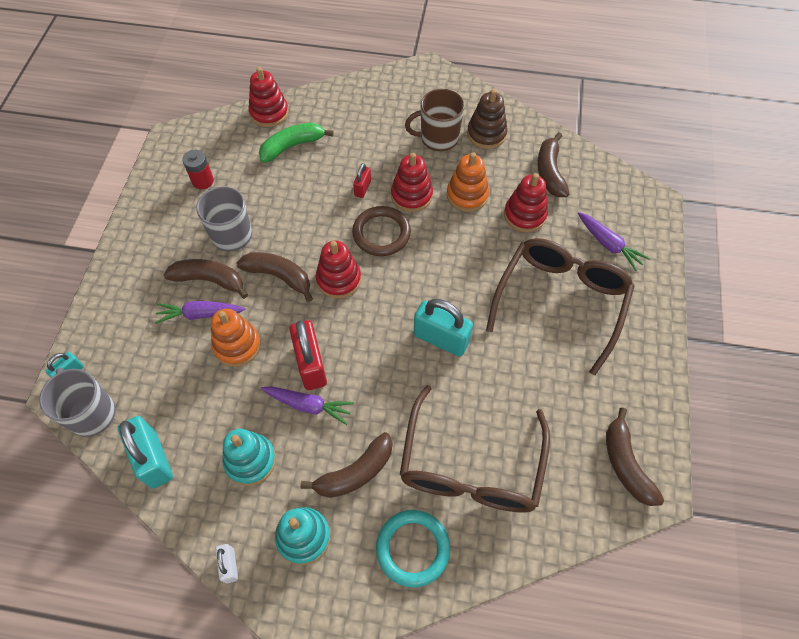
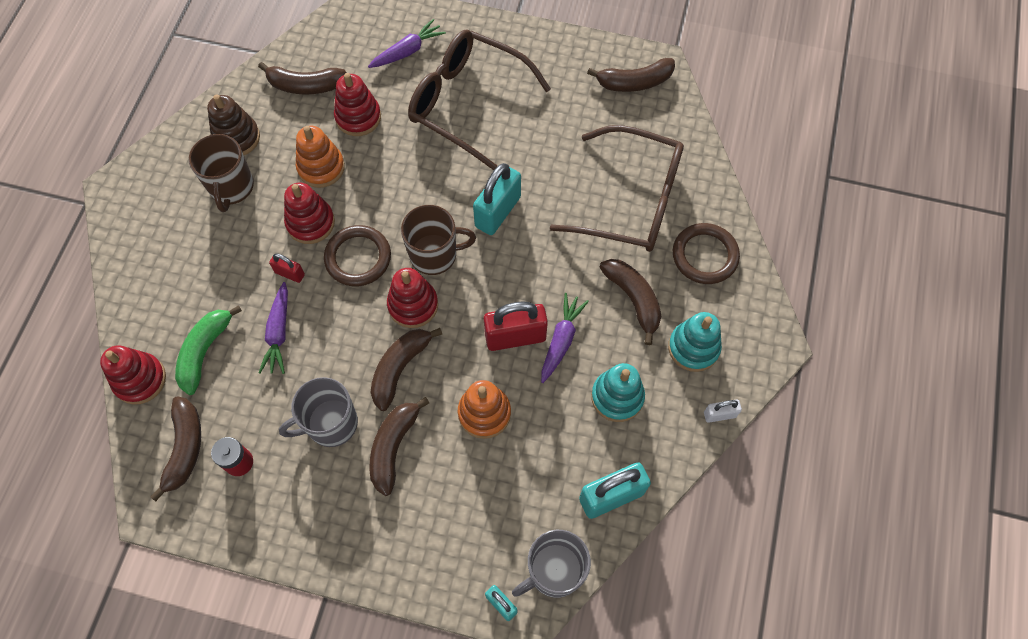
camera: 85 degrees left, 5 degrees up
purple carrot [155,301,246,324] -> purple carrot moved to [259,282,288,374]
green banana [259,123,334,163] -> green banana turned 45 degrees clockwise [175,305,242,395]
turquoise ring [376,510,450,587] -> brown ring [673,223,740,284]
none -> brown banana [150,396,201,501]
none -> brown mug [401,205,476,275]

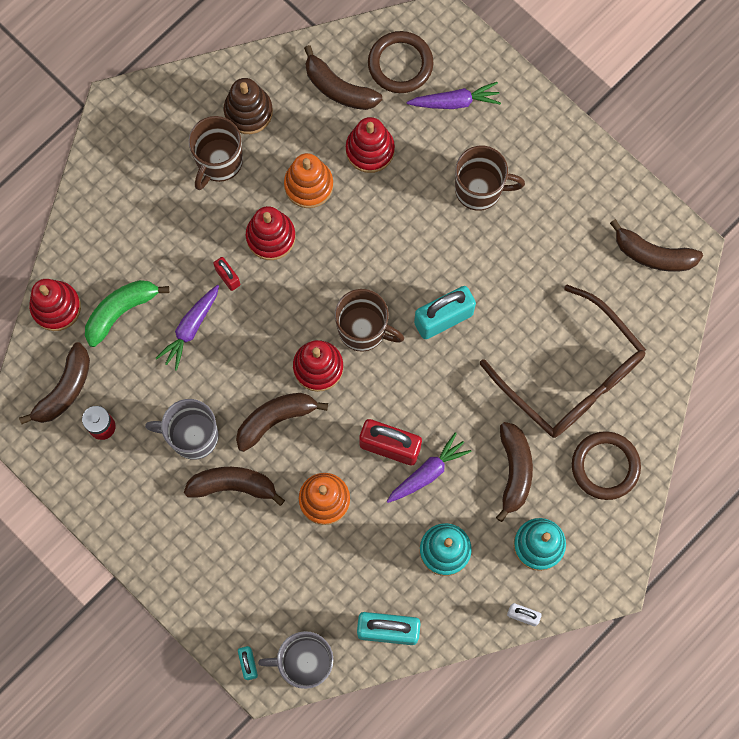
camera: 30 degrees right, 10 degrees up
brown ring [324,225,391,286] -> brown ring moved to [368,31,433,93]
brown banana [369,397,429,496] -> brown banana turned 45 degrees clockwise [184,467,285,506]
brown glasses [408,30,551,170] -> brown mug [455,146,525,211]

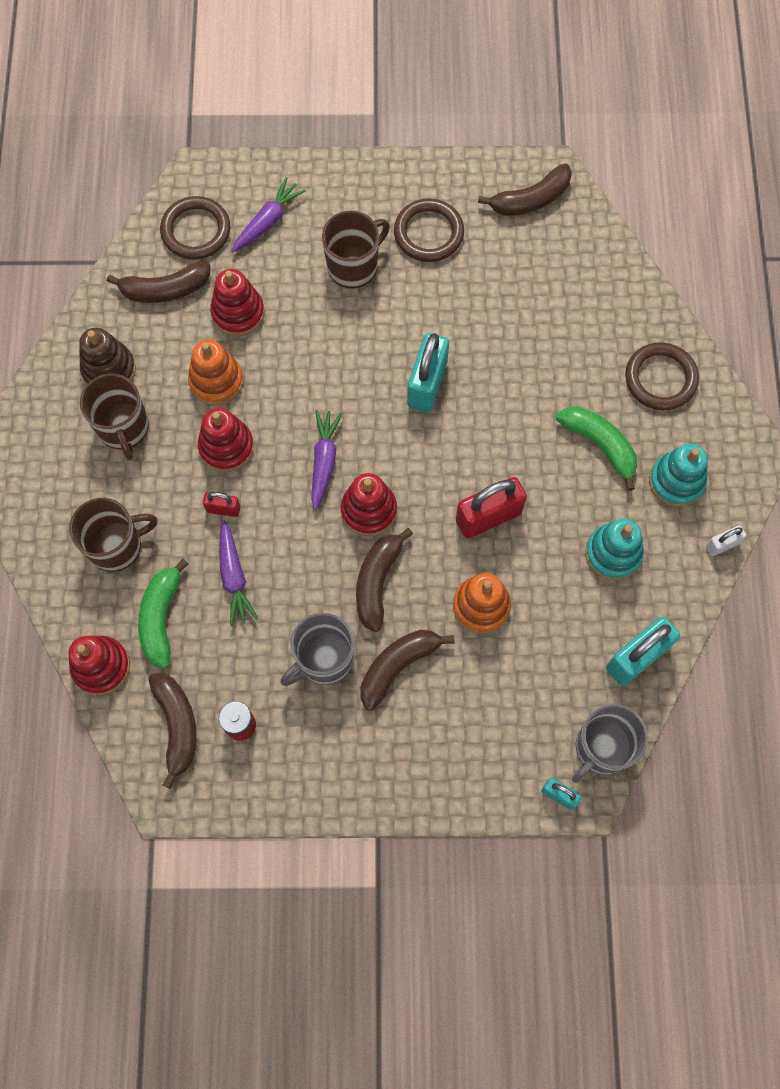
camera: 45 degrees left, 5 degrees down
brown mug [335,289,404,352] -> brown mug moved to [69,498,158,572]
purple carrot [387,432,472,503] -> purple carrot moved to [311,410,343,510]
brown glasses [480,285,646,438] -> none
brown banana [496,422,533,522] -> green banana [556,406,637,491]
none -> brown ring [394,198,464,262]

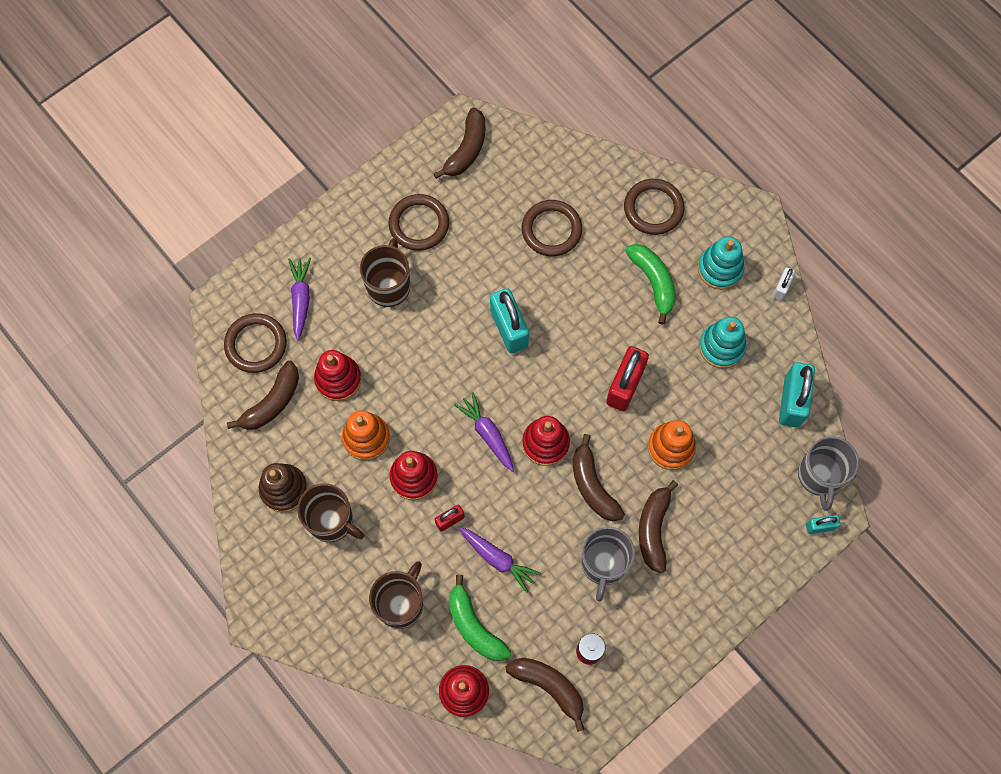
camera: 40 degrees left, 0 degrees up
green banana [556,406,637,491] -> green banana turned 60 degrees clockwise [625,244,676,325]
none -> brown ring [522,200,582,256]

